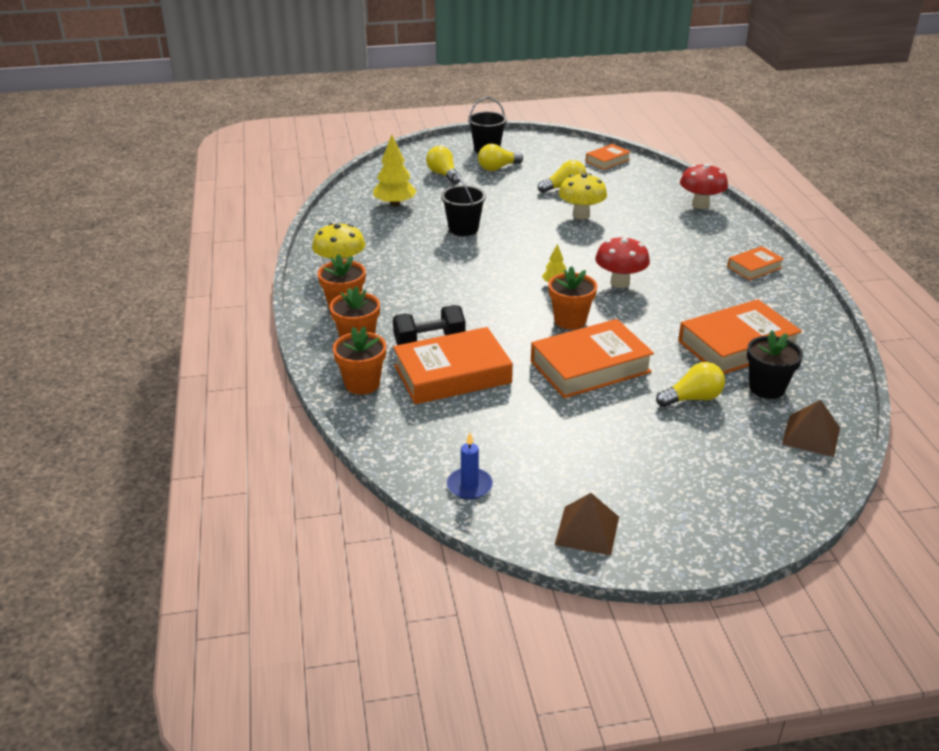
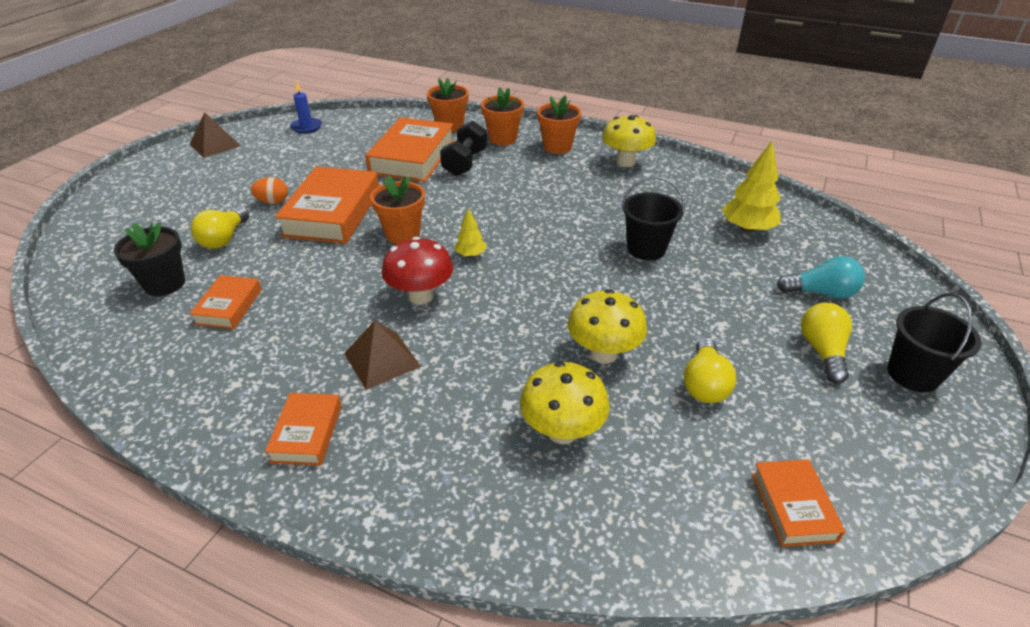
camera: 125 degrees right, 5 degrees up
yellow light bulb [426,146,461,184] -> turquoise light bulb [777,256,865,299]
orange book [678,299,802,374] -> orange book [189,275,262,329], size x0.52
red mushroom [680,164,728,209] -> none
brown pyramid [782,400,840,457] -> brown pyramid moved to [344,321,421,390]
none -> orange egg [250,177,288,204]
none -> yellow mushroom [520,362,610,444]

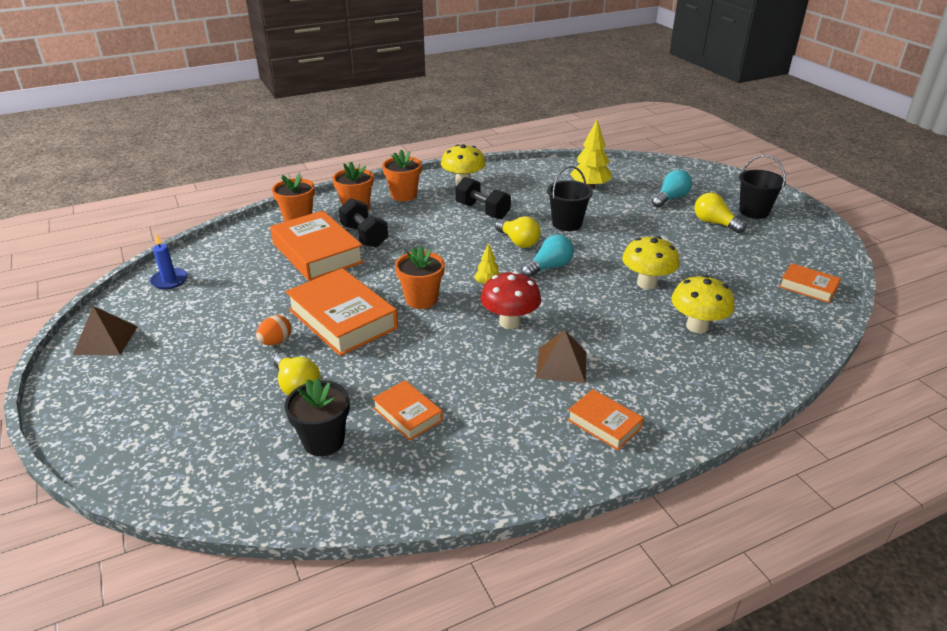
camera: 50 degrees left, 5 degrees down
yellow light bulb [684,338,736,403] -> yellow light bulb moved to [495,216,541,248]
none -> black dumbbell [455,177,511,219]
none -> turquoise light bulb [521,234,574,277]

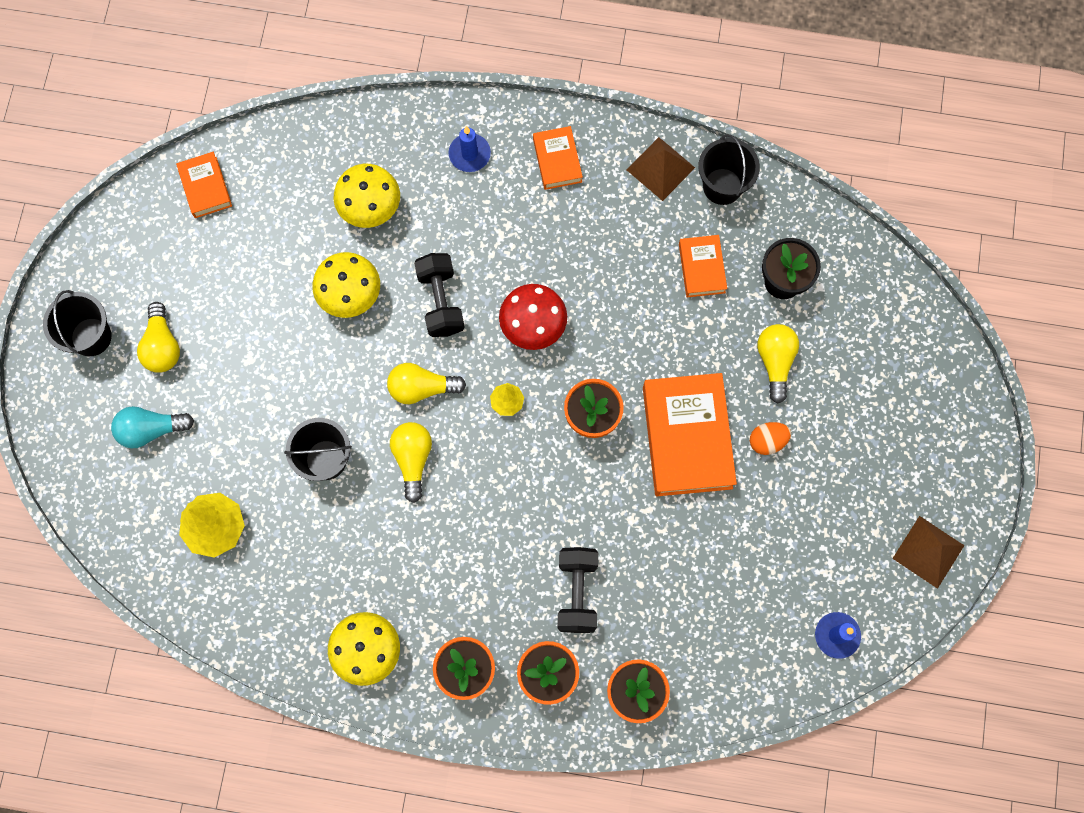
camera: 145 degrees left, 40 degrees up
orange book [270,210,364,281] -> none
black dumbbell [455,177,511,219] -> black dumbbell moved to [414,253,465,337]
turquoise light bulb [521,234,574,277] -> yellow light bulb [387,363,466,404]
brown pyramid [536,330,586,383] -> brown pyramid moved to [627,137,695,201]
none -> blue candle [449,126,491,172]
none -> black bucket [698,134,760,205]

